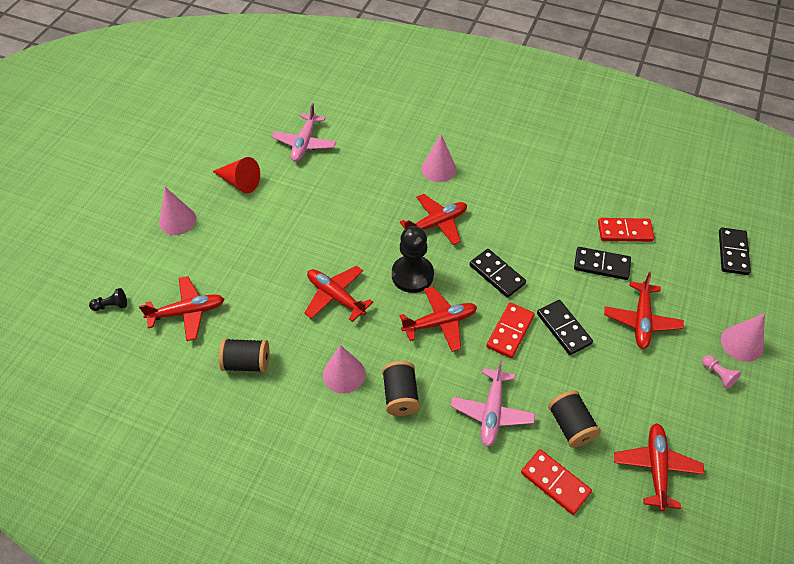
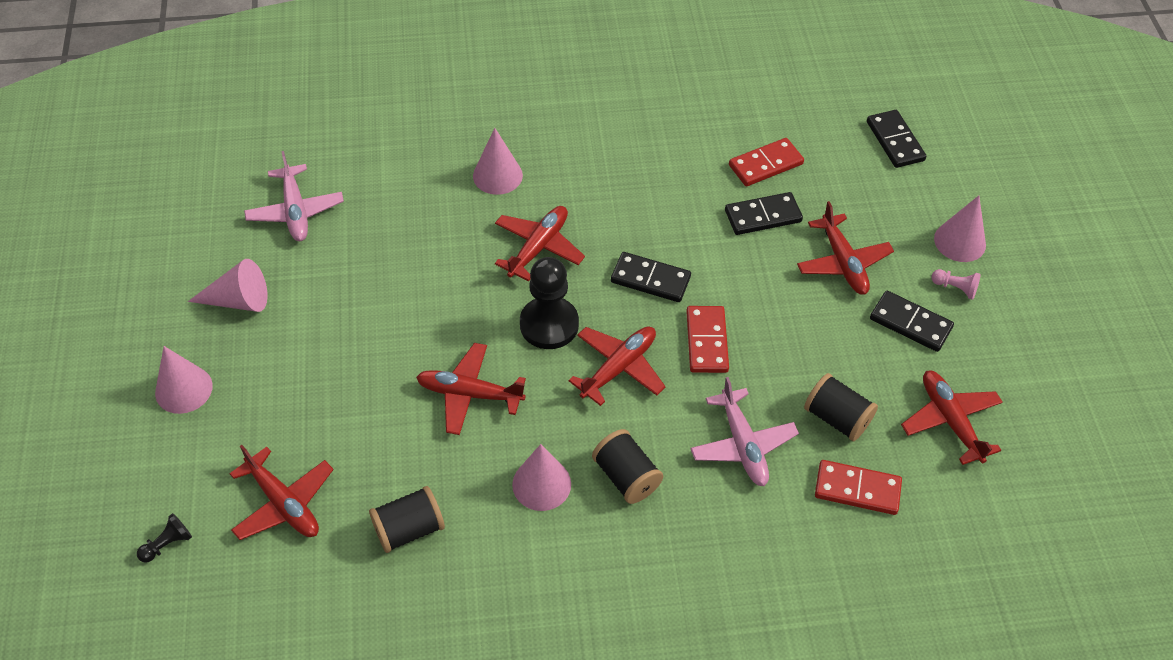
camera: 30 degrees left, 0 degrees up
red plane [139,276,224,341] -> red plane turned 90 degrees clockwise [229,445,334,540]
red cone [212,157,260,193] -> pink cone [188,259,268,312]
black domino [537,300,593,355] -> black domino moved to [870,291,954,352]

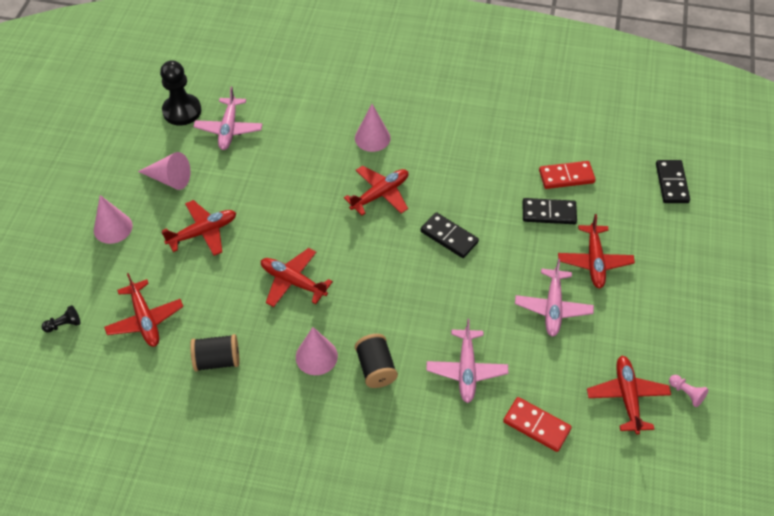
camera: 20 degrees right, 0 degrees up
black pawn [520,257,579,349] -> black pawn moved to [160,60,201,126]
red plane [569,326,666,406] -> red plane moved to [161,200,236,256]
red domino [686,306,729,373] -> none
black spool [804,373,878,441] -> none
black domino [870,291,954,352] -> none
pink pawn [931,269,981,300] -> pink pawn moved to [669,375,709,407]
pink cone [934,196,986,262] -> none
none -> pink plane [515,259,594,337]

